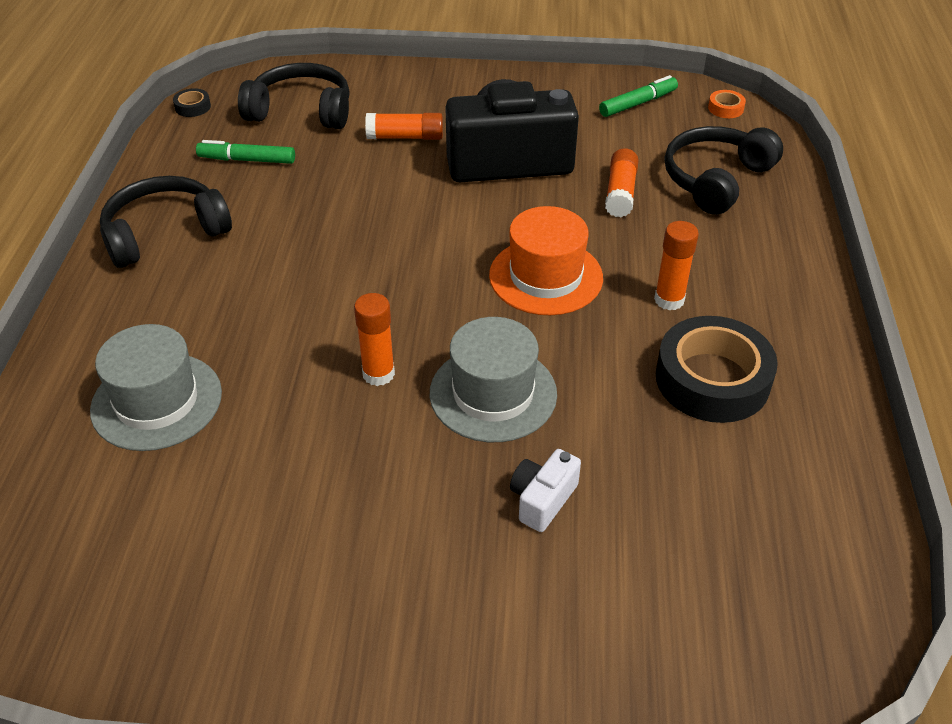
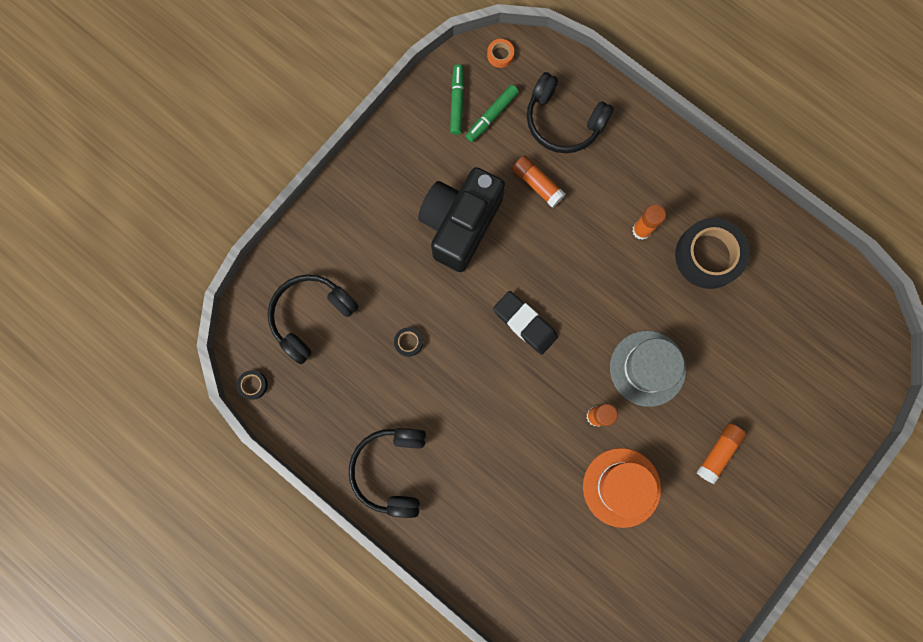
camera: 55 degrees left, 35 degrees up
grey hat [90,324,222,451] -> none
green marker [196,140,295,164] -> green marker moved to [466,85,519,142]
orange glue stick [365,113,443,140] -> orange glue stick moved to [696,423,746,484]
orange hat [489,206,603,315] -> orange hat moved to [583,448,661,528]
white camera [510,449,581,532] -> none
black headphones [665,126,783,215] -> black headphones turned 45 degrees counterclockwise [527,72,614,153]
none -> black tape [394,327,423,357]
none -> black eraser [493,291,558,355]

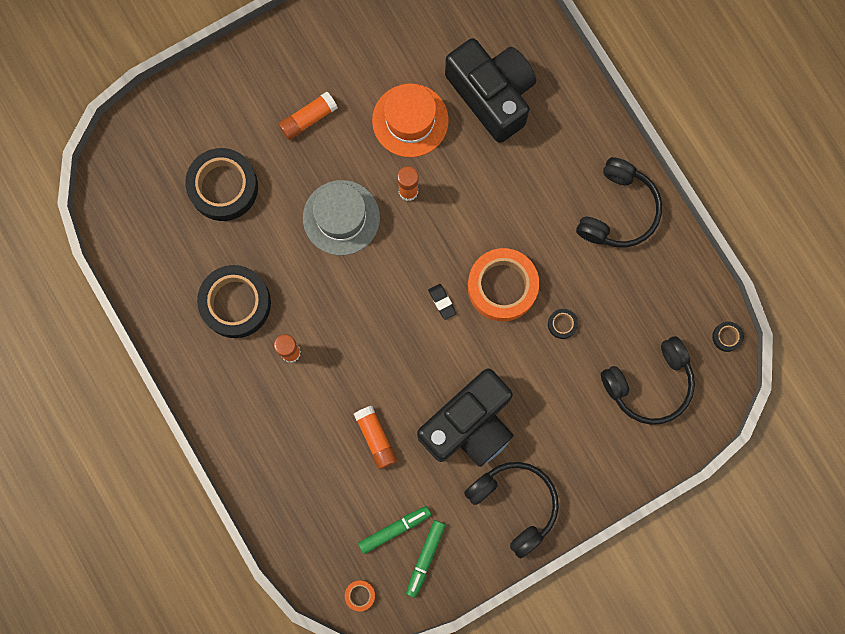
camera: 160 degrees left, 0 degrees up
black eraser [493,291,558,355] -> black eraser [428,284,457,320], size x0.52
black headphones [527,72,614,153] -> black headphones moved to [464,462,559,559]
none -> black tape [185,148,258,221]
none -> black camera [445,38,536,143]
none -> orange tape [468,248,539,321]

